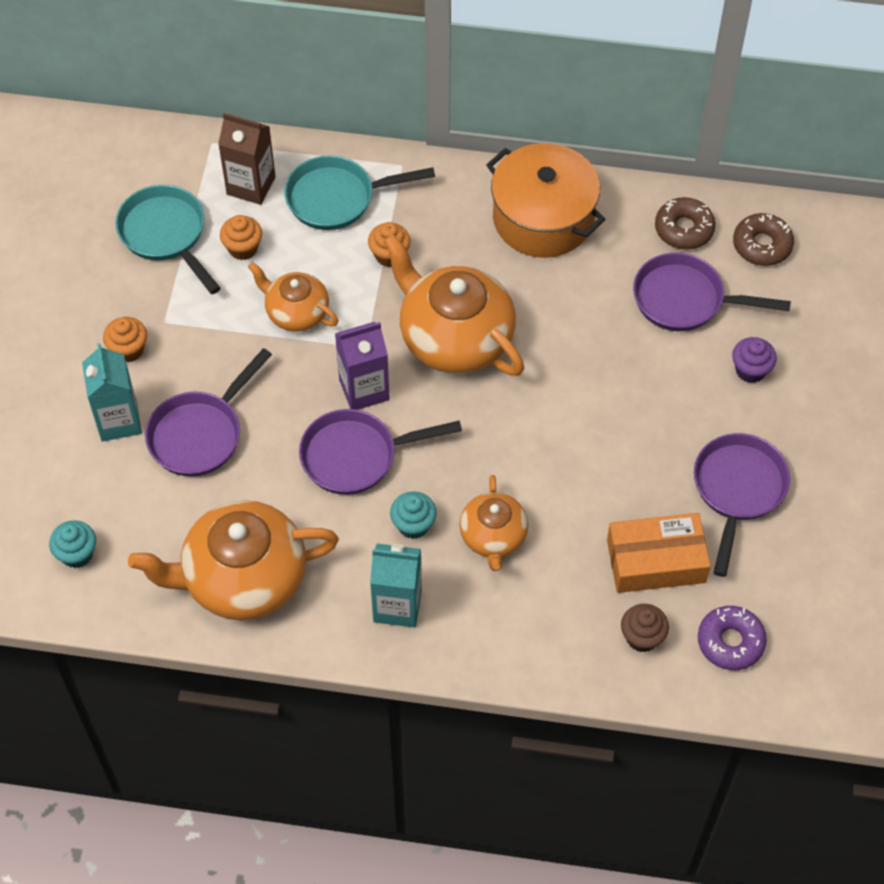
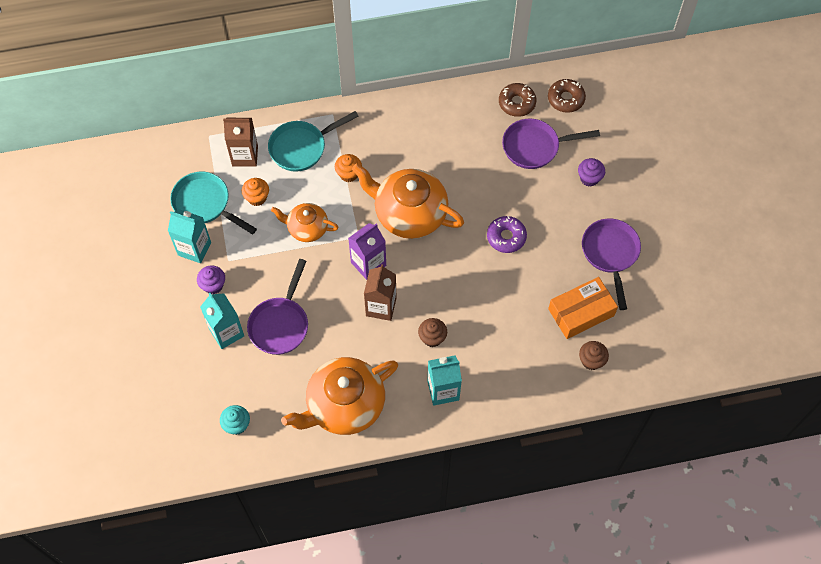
camera: 20 degrees left, 5 degrees up
orange cupcake [103,317,147,362] -> purple cupcake [197,265,225,294]
purple pan [299,409,462,495] -> brown carton [364,264,396,321]
turquoise cupcake [390,491,437,539] -> brown cupcake [418,318,447,347]
orange teapot [459,475,528,571] -> none
orange pot [486,143,605,258] -> none
purple donut [698,606,767,670] -> purple donut moved to [487,216,527,253]
none -> turquoise carton [168,209,211,263]

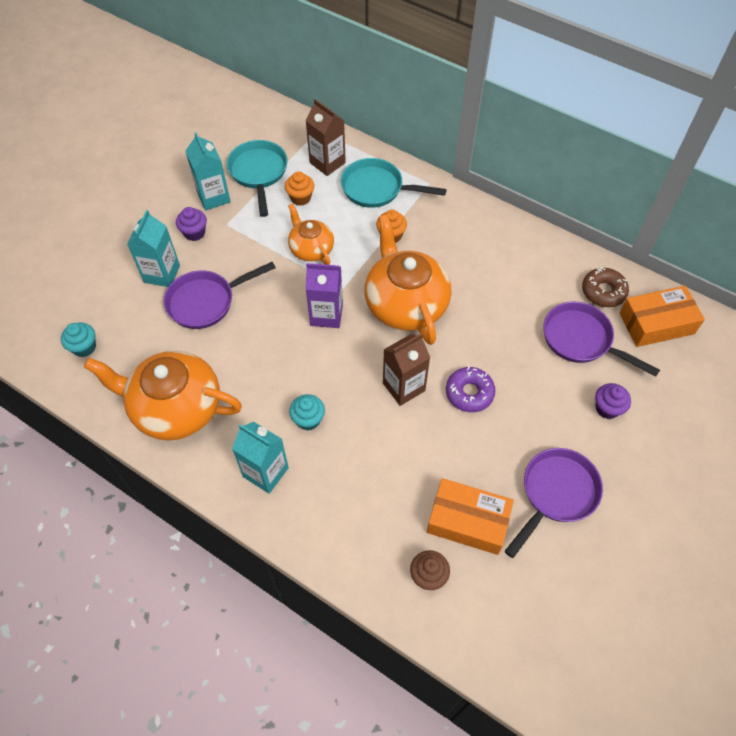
camera: 45 degrees right, 5 degrees down
brown carton [364,264,396,321] -> brown carton moved to [383,333,430,406]
brown cupcake [418,318,447,347] -> turquoise cupcake [289,394,325,430]
brown donut [548,79,586,113] -> orange box [619,286,705,347]

